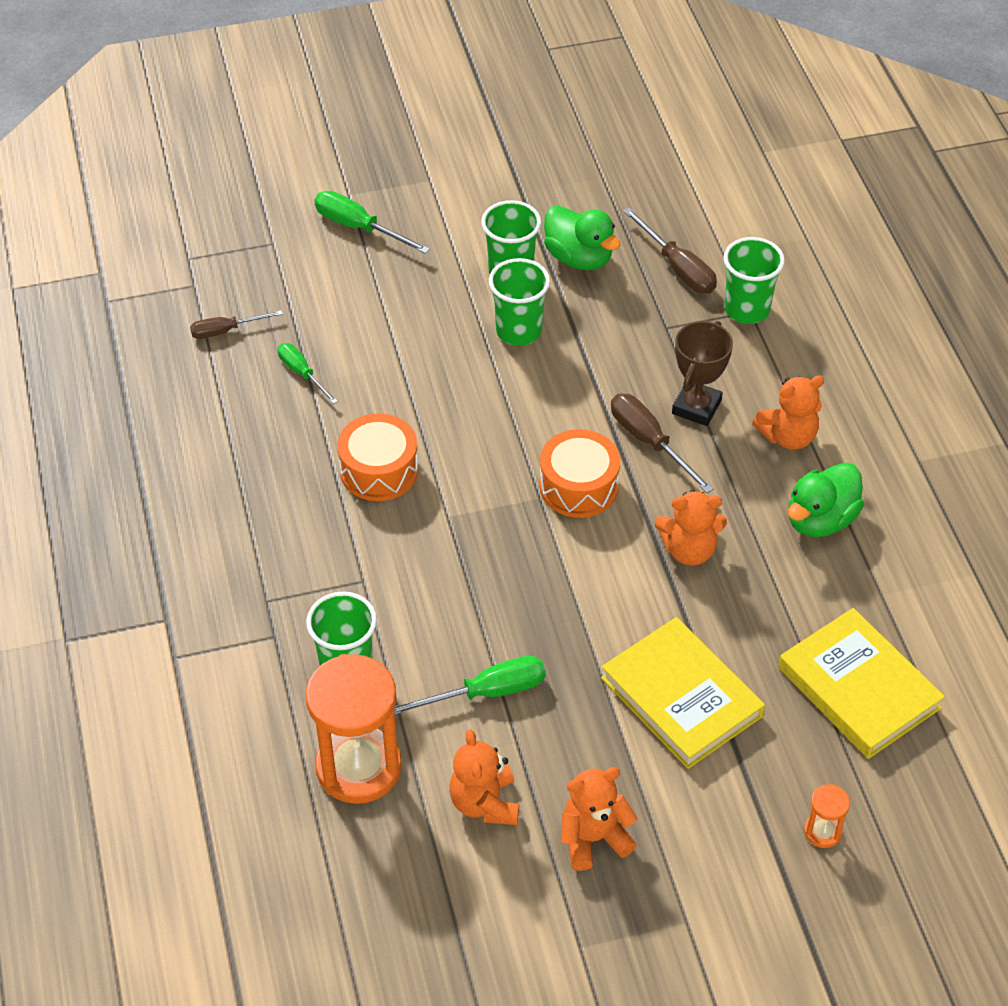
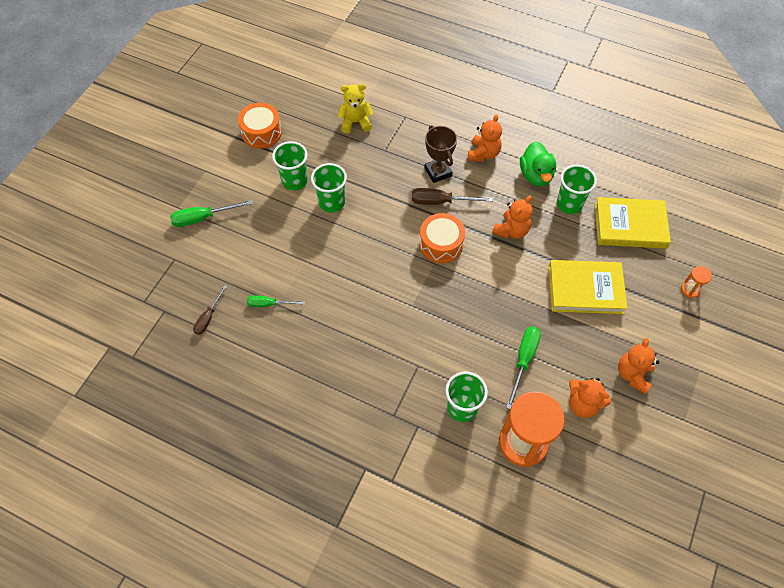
camera: 50 degrees left, 10 degrees up
orange drum [337,413,418,501] -> orange drum moved to [238,103,282,149]
green duck [544,205,621,270] -> none
brown screwdriver [623,208,717,294] -> yellow teddy bear [338,84,373,134]
green cup [723,237,785,324] -> green cup moved to [557,165,597,214]

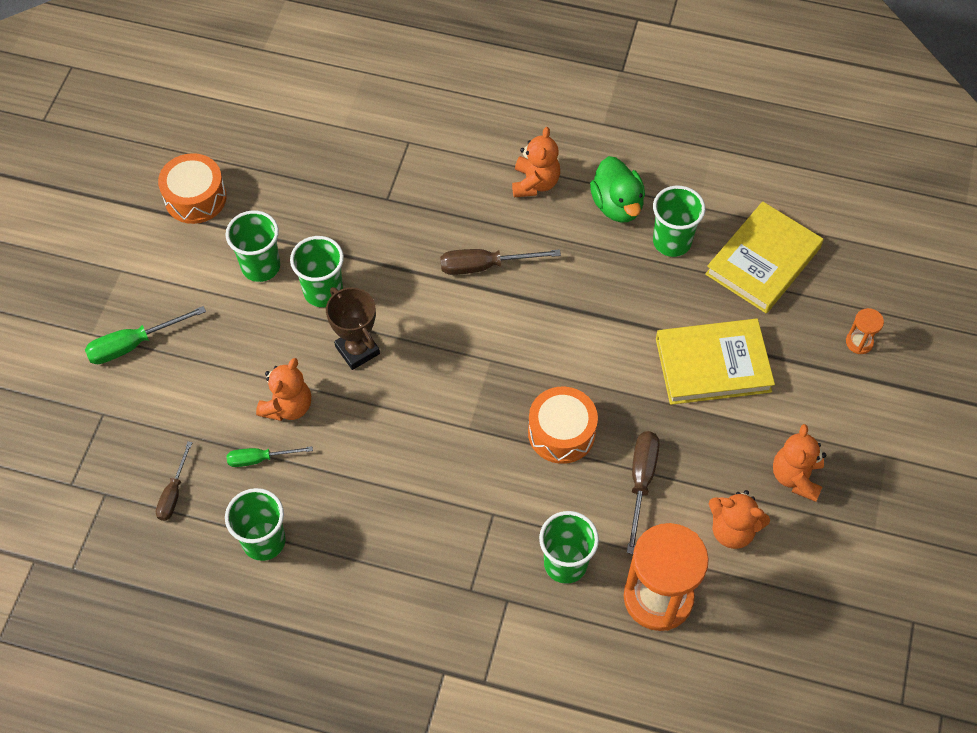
camera: 10 degrees left, 0 degrees up
yellow teddy bear [338,84,373,134] -> none
orange drum [419,213,465,263] -> orange drum moved to [528,387,598,464]
brown trophy [425,125,457,183] -> brown trophy moved to [326,287,380,370]
orange teddy bear [492,196,533,239] -> orange teddy bear moved to [256,358,311,421]
green screwdriver [506,326,541,409] -> brown screwdriver [627,431,660,554]
yellow book [595,197,671,249] -> yellow book turned 45 degrees counterclockwise [705,201,823,313]
none -> green cup [225,488,286,561]

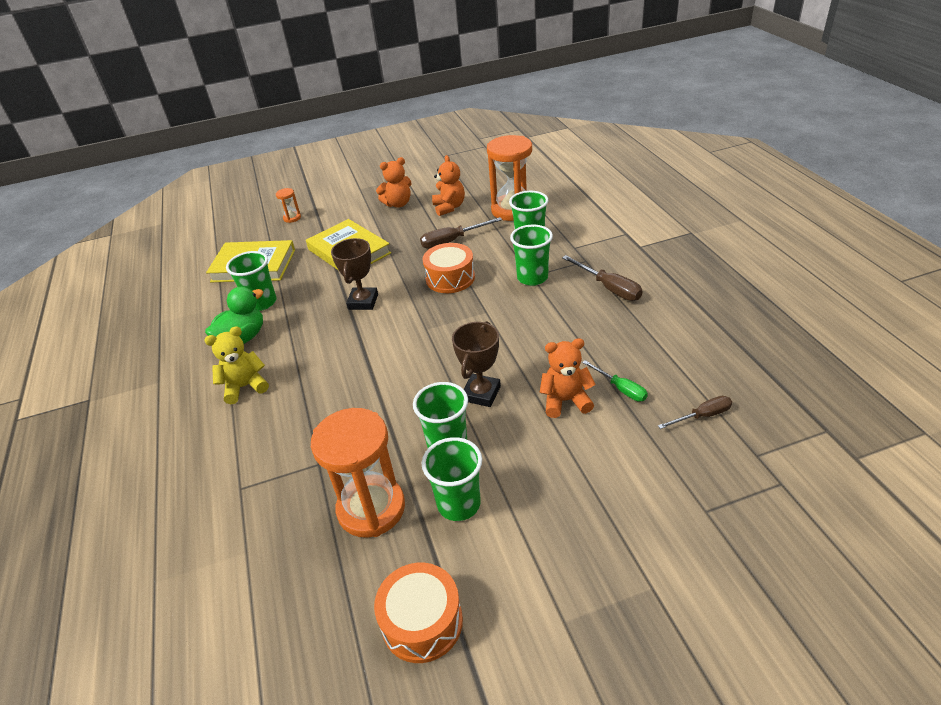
camera: 120 degrees left, 20 degrees down
green screwdriver [85,306,206,364] -> none
green cup [225,488,286,561] -> green cup moved to [510,225,553,286]
brown screwdriver [440,249,561,275] -> brown screwdriver moved to [562,255,643,301]
orange teddy bear [512,127,560,197] -> yellow teddy bear [204,326,269,404]
none -> orange hourglass [311,408,405,538]
none -> brown trophy [331,238,378,310]

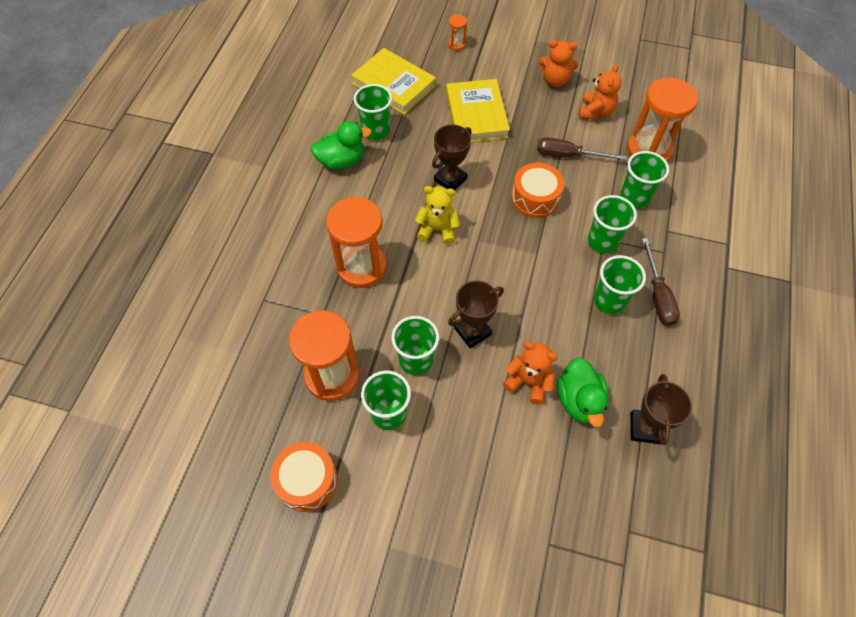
camera: 30 degrees right, 20 degrees up
yellow teddy bear [204,326,269,404] -> yellow teddy bear moved to [415,186,460,245]
green screwdriver [582,360,648,401] -> green duck [557,358,609,427]
brown screwdriver [658,396,732,429] -> none
none -> orange hourglass [326,196,387,288]
none -> green cup [594,255,646,314]
none -> brown trophy [630,374,692,445]

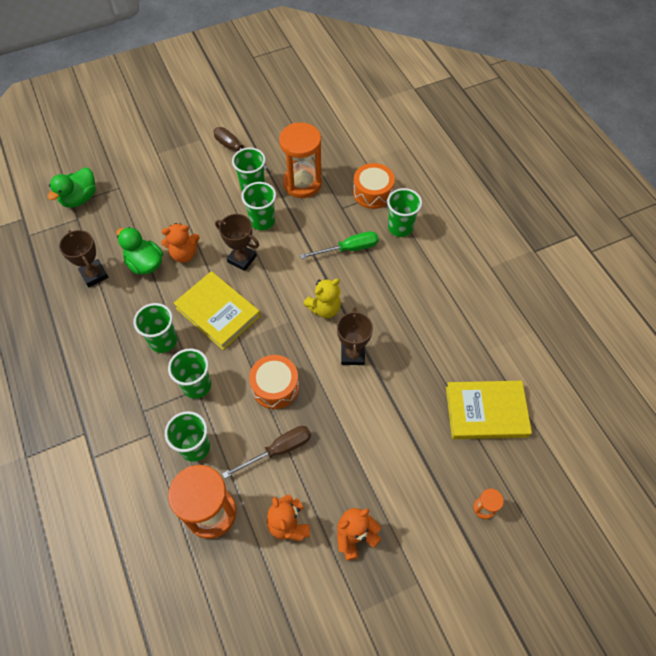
camera: 140 degrees right, 0 degrees up
orange drum [270,442,338,512] -> orange drum moved to [353,163,395,209]
green duck [311,121,372,169] -> green duck moved to [47,167,96,207]
orange hourglass [326,196,387,288] -> green screwdriver [300,231,379,259]
green cup [354,84,392,140] -> green cup moved to [387,188,422,237]
yellow book [446,79,510,142] -> yellow book moved to [174,271,260,350]
brown trophy [448,280,504,348] -> brown trophy turned 75 degrees counterclockwise [215,214,259,271]
brown screwdriver [642,238,680,326] -> brown screwdriver moved to [213,127,268,170]

